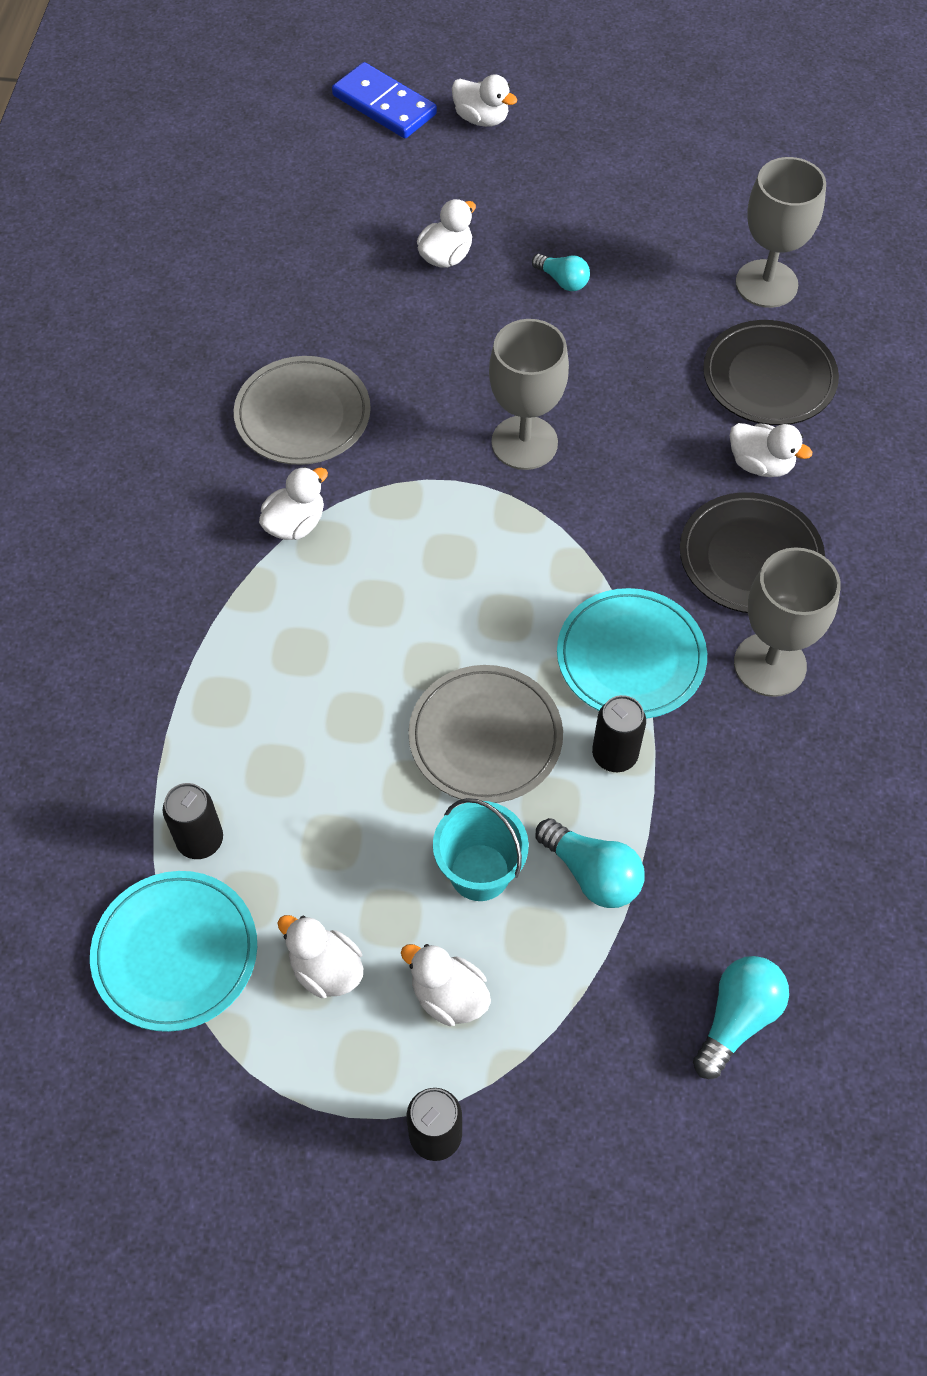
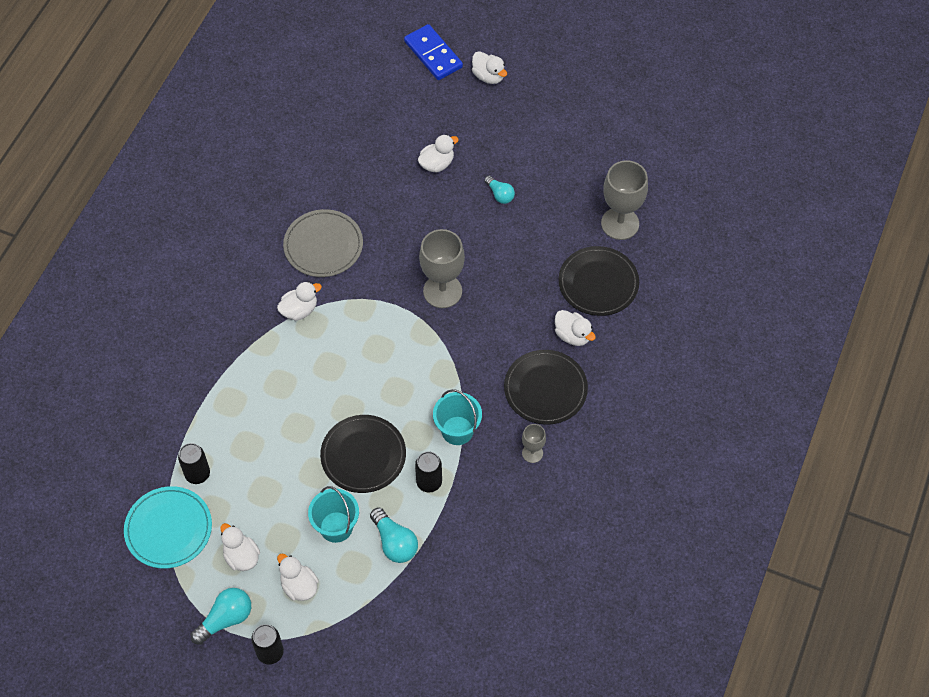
camera: 15 degrees right, 0 degrees up
grey plate [408,665,563,803] -> black plate [320,415,406,493]
turquoise plate [557,588,707,719] -> turquoise bucket [433,389,482,445]
turquoise light bulb [693,956,789,1079] -> turquoise light bulb moved to [191,588,251,645]
grey goblet [734,547,841,697] -> grey goblet [522,424,546,463], size x0.51

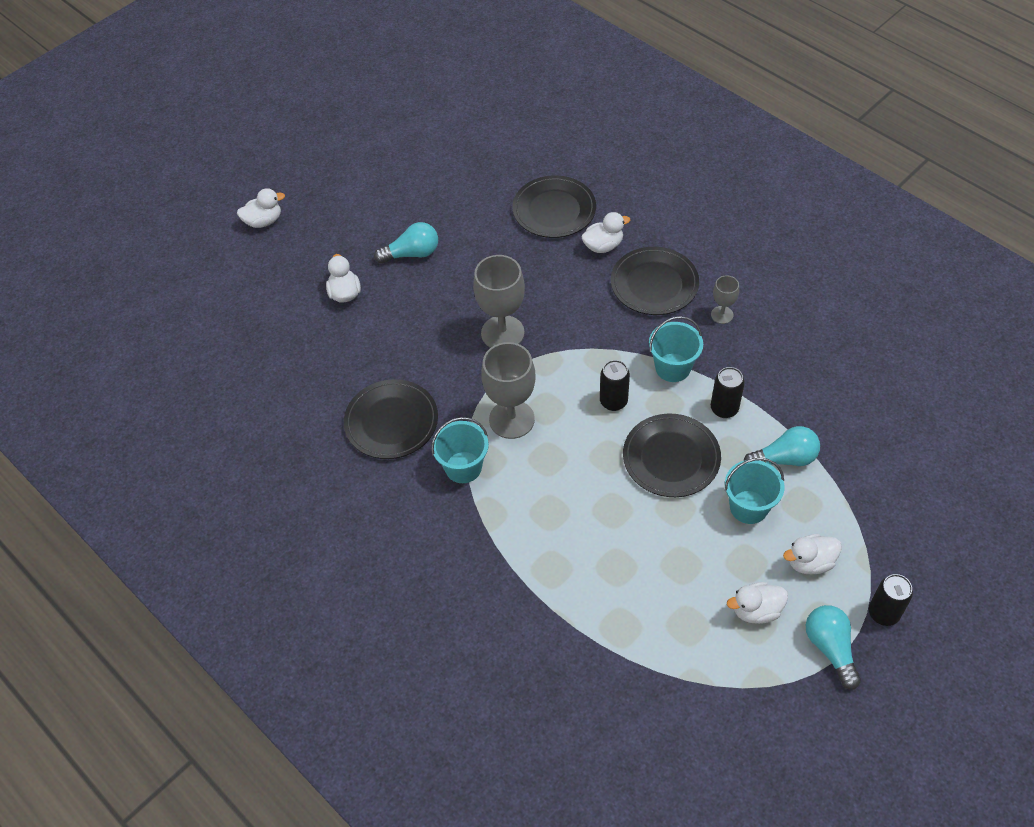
camera: 65 degrees left, 5 degrees down
turquoise plate [124,486,212,568] -> none
black can [178,443,210,484] -> black can moved to [600,360,630,411]
white duck [277,282,322,321] -> turquoise bucket [431,417,489,483]
grey plate [283,209,363,277] -> black plate [344,379,438,459]
blue domino [404,24,463,80] -> none
turquoise light bulb [484,176,515,204] -> turquoise light bulb [374,222,438,263], size x1.52
grey goblet [601,160,648,240] -> grey goblet moved to [481,342,536,439]

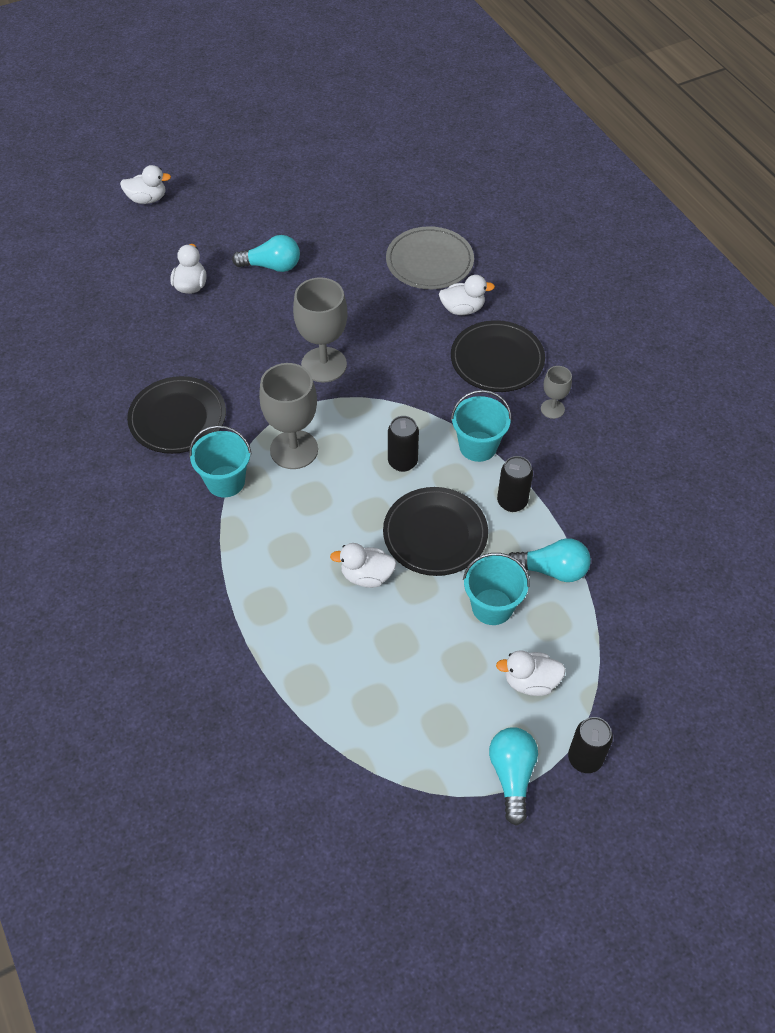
camera: 15 degrees right, 0 degrees up
black plate [512,176,596,238] -> grey plate [386,226,474,289]
white duck [727,582,788,624] -> white duck moved to [330,543,396,588]

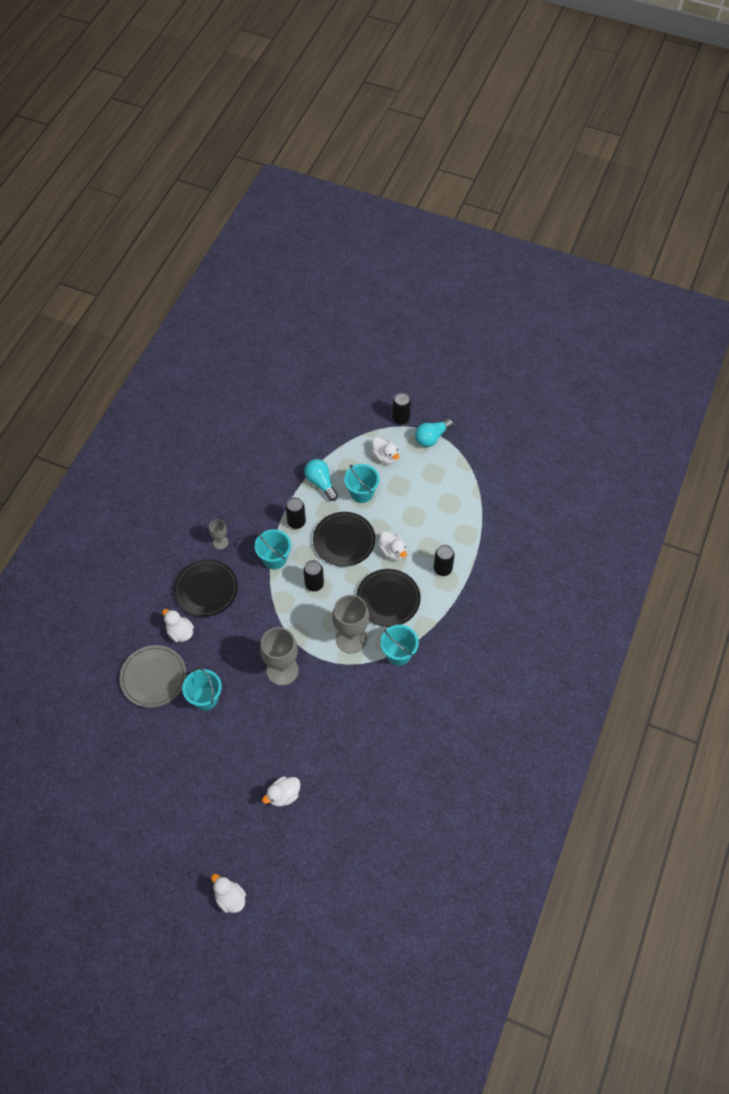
camera: 130 degrees left, 5 degrees up
black plate [127,376,226,454] -> black plate moved to [356,569,421,627]
turquoise light bulb [232,235,300,272] -> none
none -> turquoise bucket [182,668,222,710]
none -> black can [434,545,455,576]

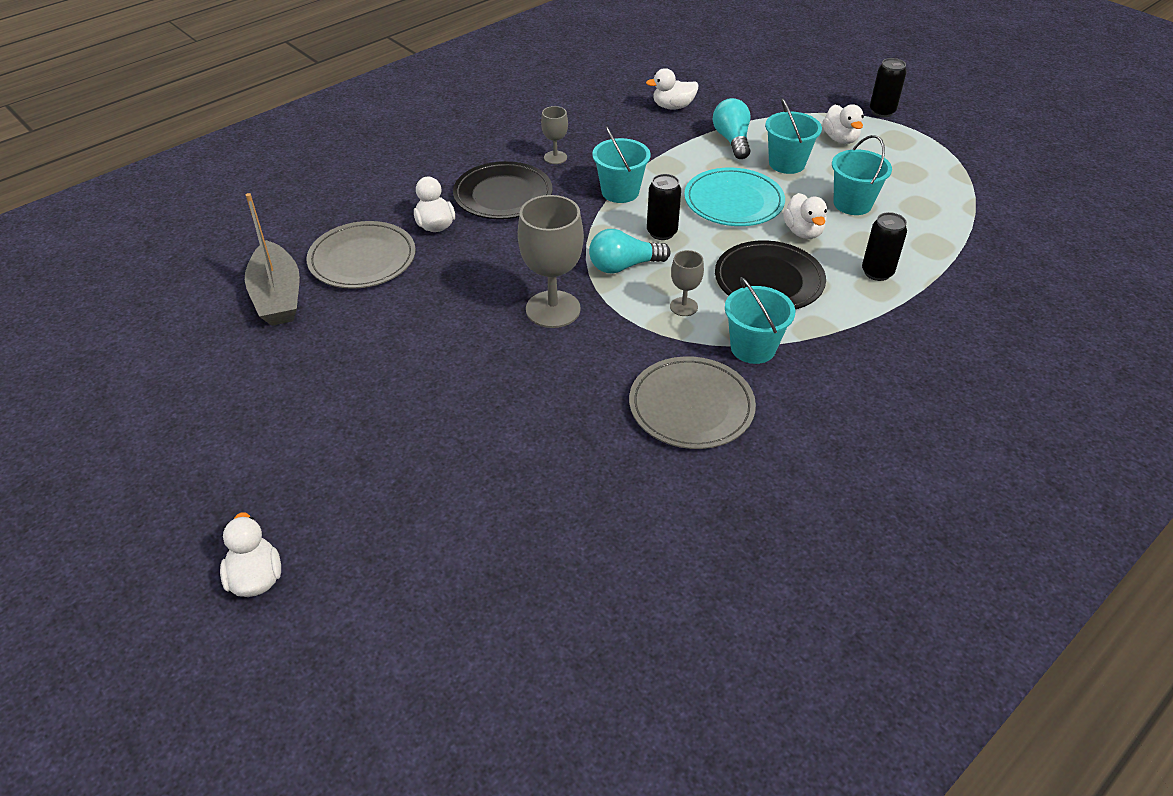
camera: 25 degrees right, 15 degrees down
turquoise bucket [182,668,222,710] -> turquoise bucket moved to [832,135,892,215]
white duck [262,777,300,807] -> white duck moved to [646,68,698,110]
black can [286,497,306,529] -> none
black plate [313,512,375,567] -> turquoise plate [684,168,785,226]
grey goblet [332,595,369,654] -> grey goblet [670,250,704,316], size x0.51
turquoise light bulb [415,418,453,447] -> turquoise light bulb moved to [589,229,670,274]
none -> grey boat [245,193,300,326]
none -> grey plate [629,356,756,449]

